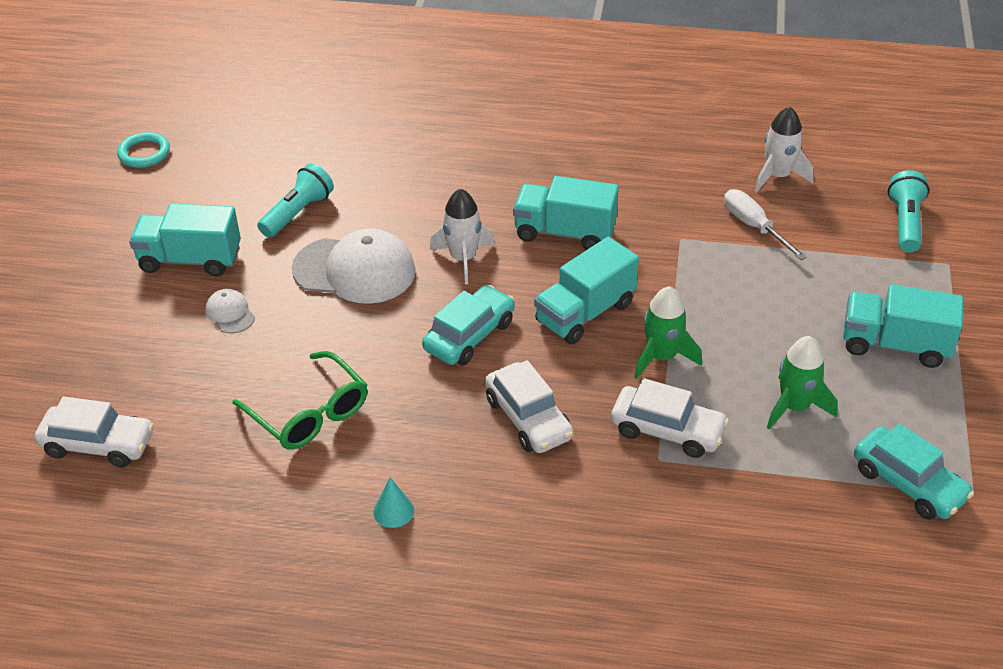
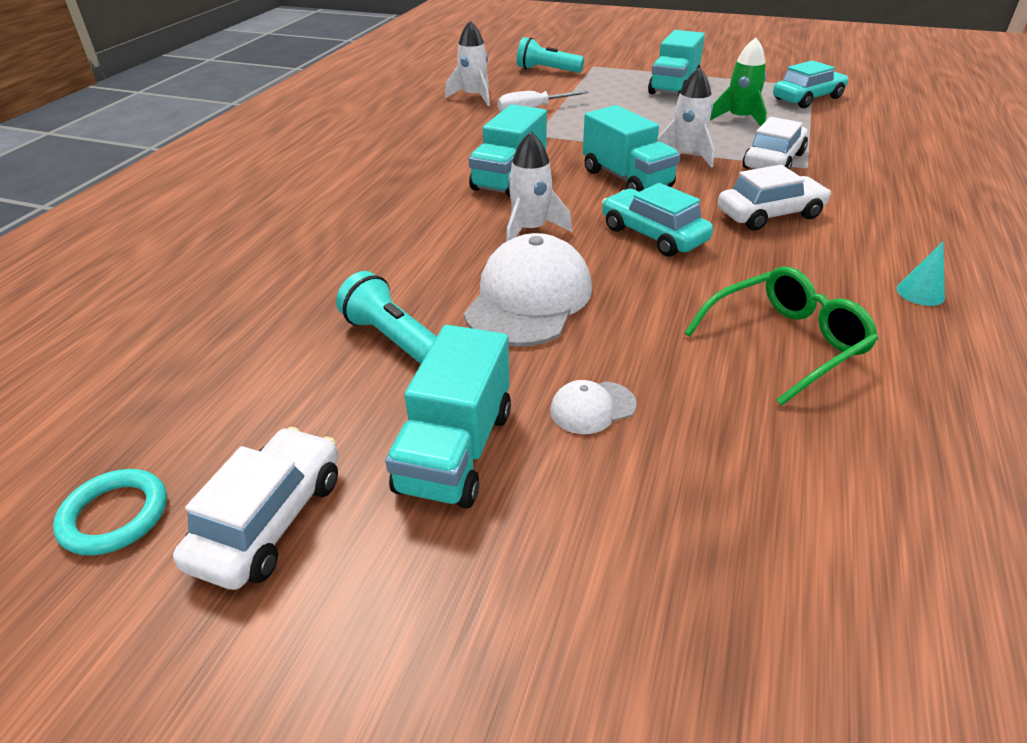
camera: 80 degrees left, 5 degrees down
white car [35,396,154,467] -> white car moved to [173,427,338,590]
green rocket [634,286,702,379] -> white rocket [657,67,715,167]

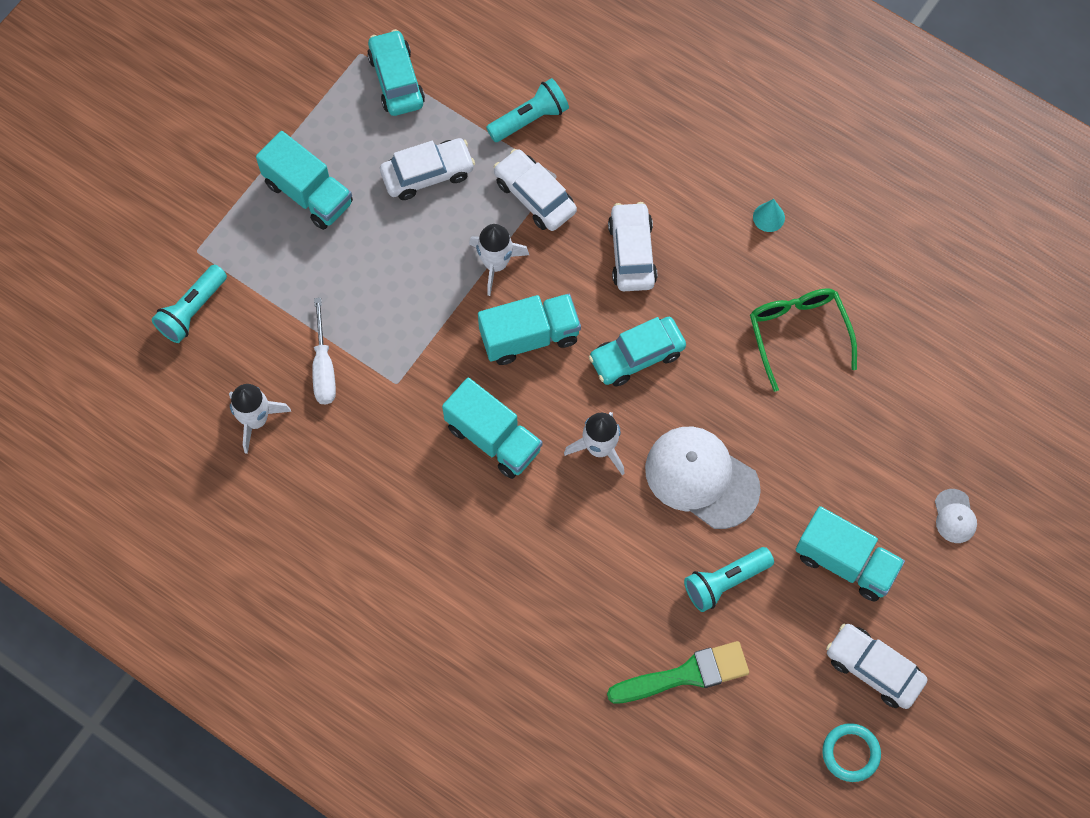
camera: 75 degrees left, 30 degrees up
white cap [550,380,637,434] -> white cap moved to [935,489,977,543]
green rocket [710,38,767,127] -> white car [380,138,475,200]
none -> turquoise flashlight [486,78,569,142]
none -> green brush [607,641,749,704]

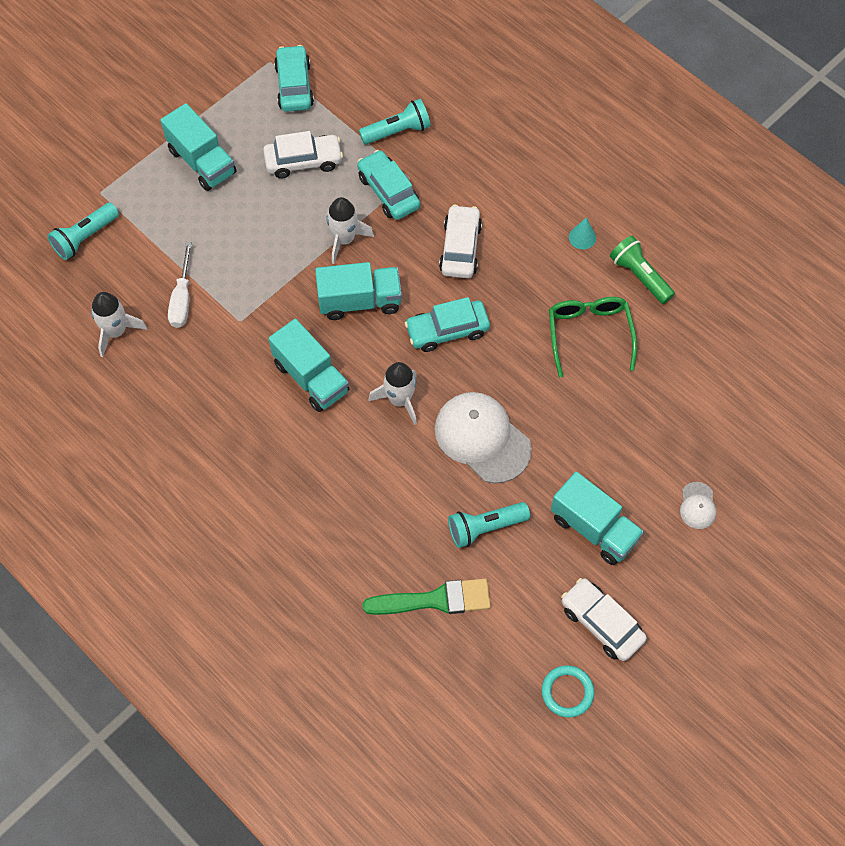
camera: 10 degrees right, 5 degrees down
white car [494,149,577,231] -> turquoise car [357,150,420,220]
none -> green flashlight [610,236,675,304]

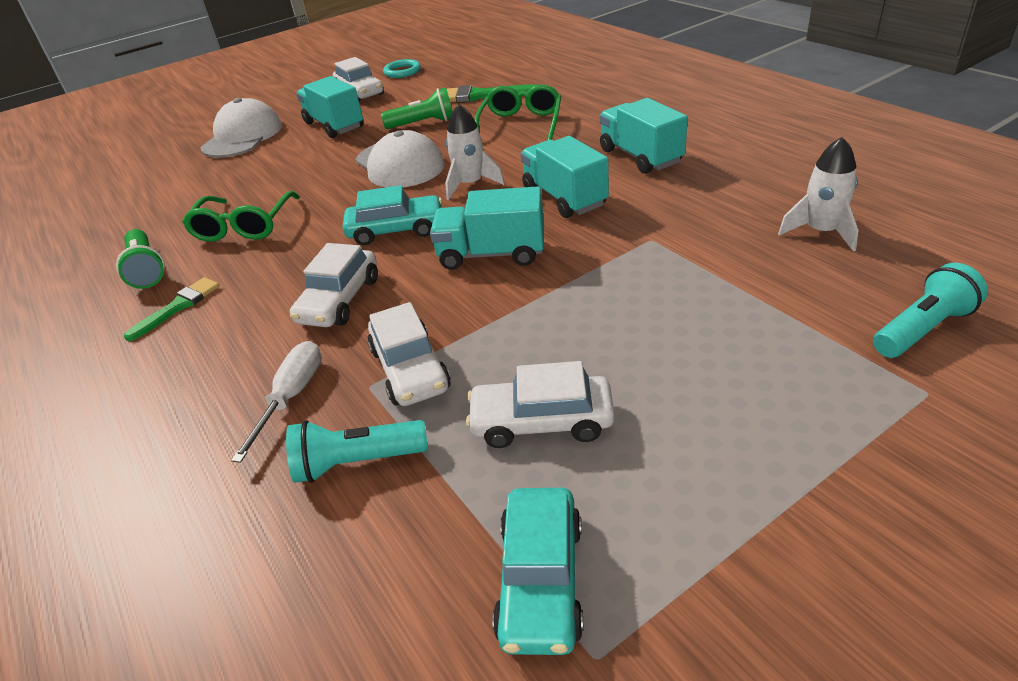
camera: 165 degrees left, 25 degrees down
turquoise truck [160,103,236,191] -> turquoise truck moved to [599,98,688,174]
white screwdriver [168,242,192,328] -> white screwdriver moved to [231,341,322,463]
white rocket [326,197,374,264] -> none
turquoise car [357,150,420,220] -> white car [367,302,451,406]
turquoise flashlight [448,502,530,548] -> green flashlight [381,88,453,129]
turquoise cone [569,218,596,249] -> green brush [124,277,220,341]
white cap [680,482,716,529] -> white cap [200,98,282,158], size x2.16
none -> green glasses [475,85,561,140]

